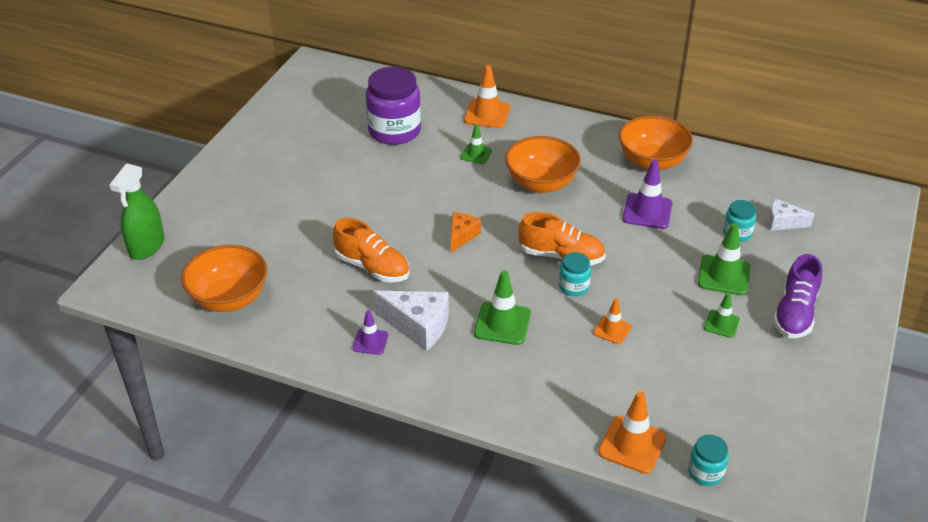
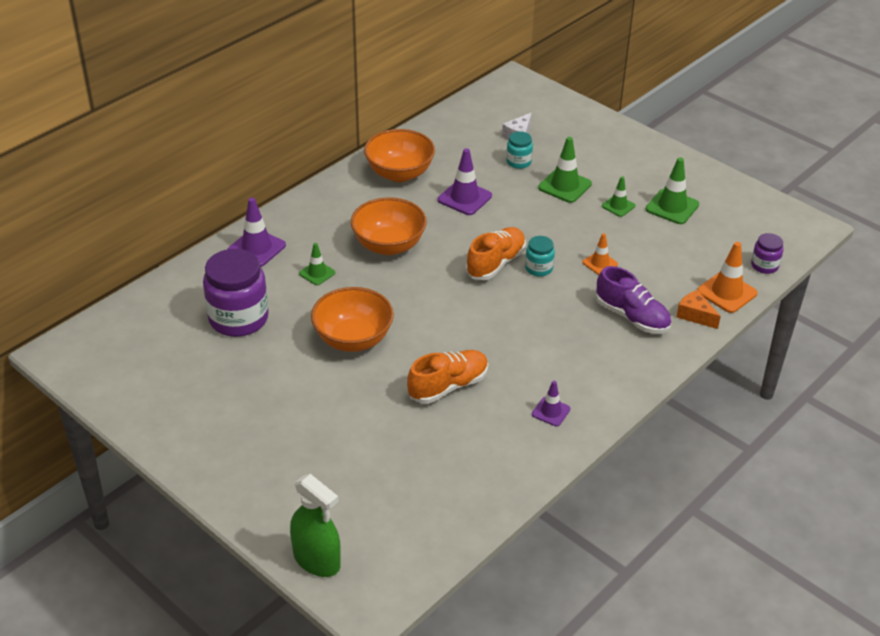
camera: 70 degrees left, 0 degrees up
orange bowl [181,245,267,312] -> orange bowl moved to [311,287,394,352]
white cheese [373,291,449,351] -> none
orange cheese [451,212,481,253] -> orange cheese moved to [676,290,721,329]
orange traffic cone [464,65,510,128] -> purple traffic cone [228,198,286,267]
green traffic cone [474,271,531,345] -> green traffic cone moved to [646,158,699,224]
turquoise jar [688,435,729,486] -> purple jar [751,233,783,274]
purple shoe [773,254,822,338] -> purple shoe moved to [596,266,671,333]

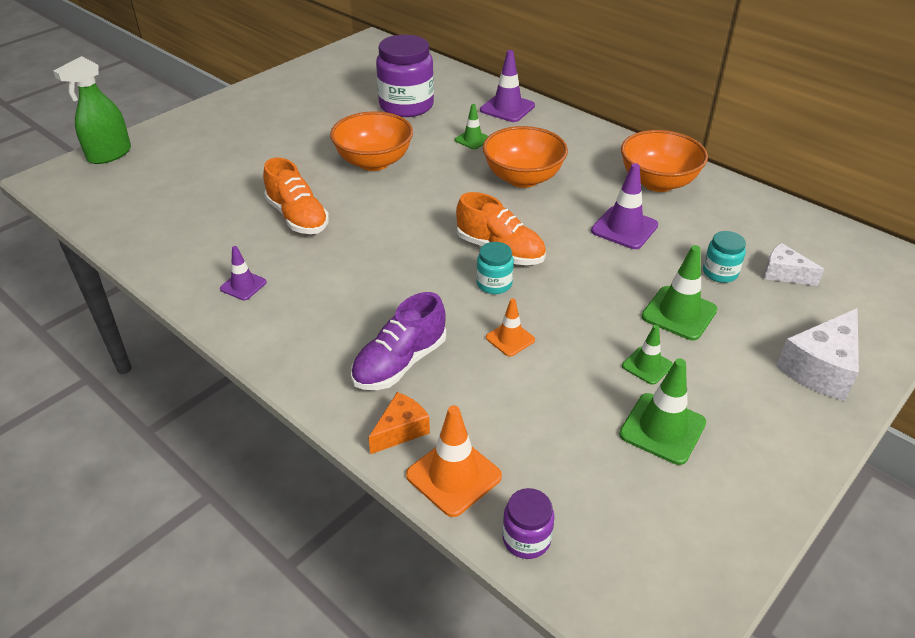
camera: 90 degrees right, 0 degrees up
none -> white cheese [776,308,859,401]

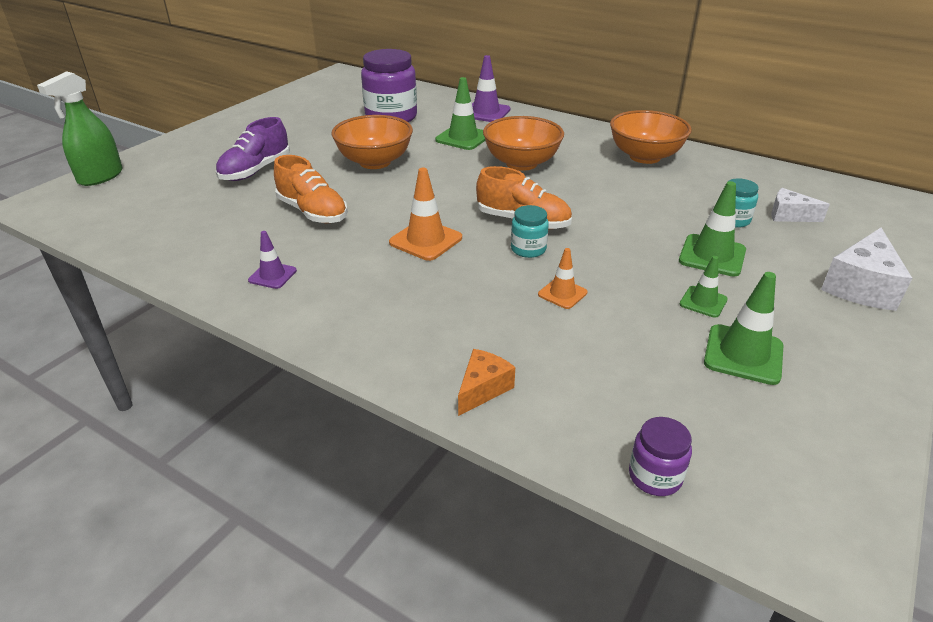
camera: 10 degrees left, 5 degrees down
purple shoe [351,292,446,390] -> purple shoe moved to [216,117,290,181]
orange traffic cone [406,405,502,517] -> orange traffic cone moved to [389,168,462,261]
green traffic cone [455,104,488,149] -> green traffic cone [435,77,486,150], size x1.65
purple traffic cone [591,163,658,249] -> none

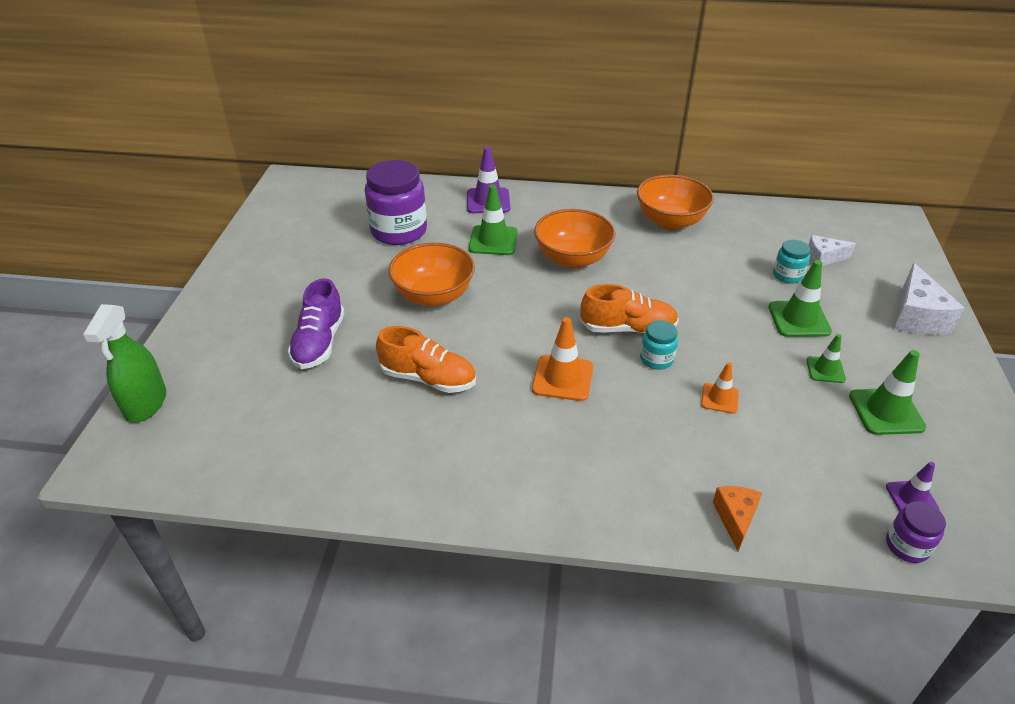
camera: 25 degrees left, 5 degrees up
purple traffic cone [248,231,297,289] -> purple traffic cone moved to [886,462,939,511]

